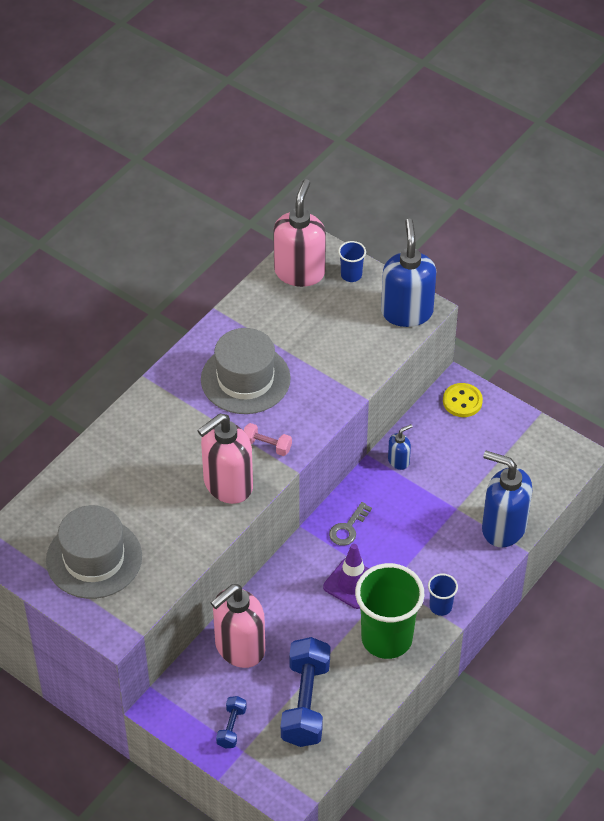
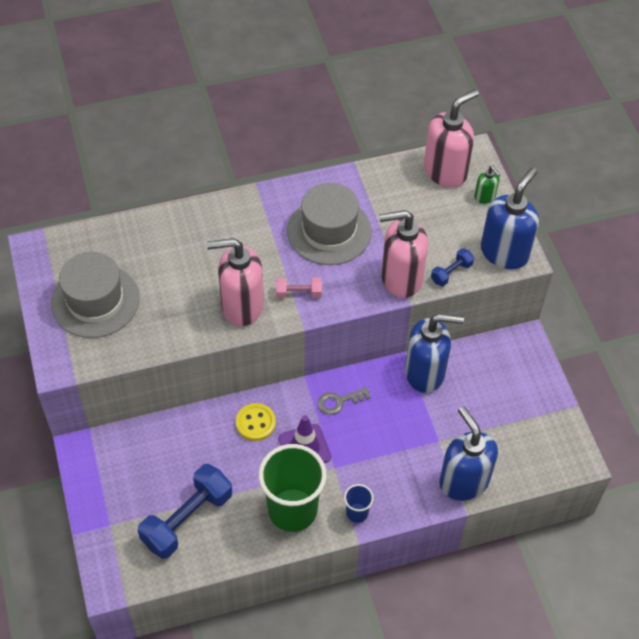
camera: 35 degrees right, 5 degrees up
pink soap dispenser [211,584,265,668] -> pink soap dispenser moved to [379,210,428,298]
blue dumbbell [216,696,247,749] -> blue dumbbell moved to [431,248,474,286]
pink dumbbell [243,423,292,456] -> pink dumbbell turned 60 degrees counterclockwise [276,278,322,298]
blue cup [338,241,366,282] -> green soap dispenser [474,166,501,204]
blue soap dispenser [388,424,413,470] -> blue soap dispenser [405,314,464,393], size x2.12
yellow button [443,383,483,417] -> yellow button moved to [236,403,276,441]

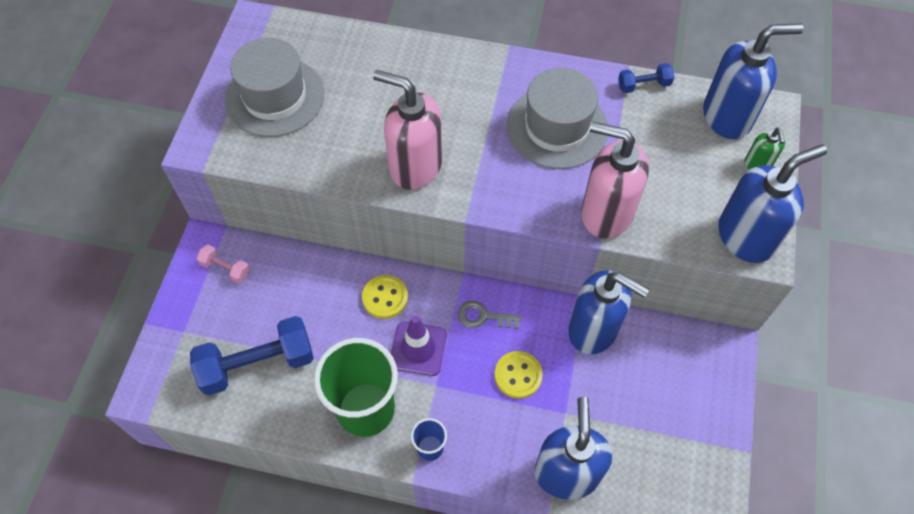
camera: 30 degrees right, 5 degrees up
pink dumbbell [276,278,322,298] -> pink dumbbell moved to [197,244,250,284]
pink soap dispenser [424,89,479,188] -> blue soap dispenser [703,24,804,139]
blue dumbbell [431,248,474,286] -> blue dumbbell moved to [618,63,674,93]
none -> yellow button [495,351,543,399]

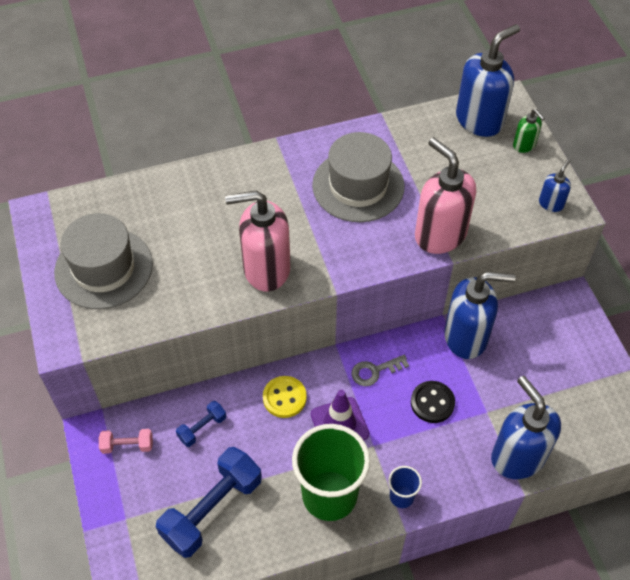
camera: 30 degrees left, 5 degrees down
yellow button [495,351,543,399] -> black button [411,381,455,423]
pink soap dispenser [581,122,649,239] -> pink soap dispenser turned 60 degrees clockwise [415,137,476,254]
blue dumbbell [618,63,674,93] -> blue dumbbell moved to [176,401,226,447]
blue soap dispenser [718,144,827,263] -> blue soap dispenser [539,159,571,212], size x0.47

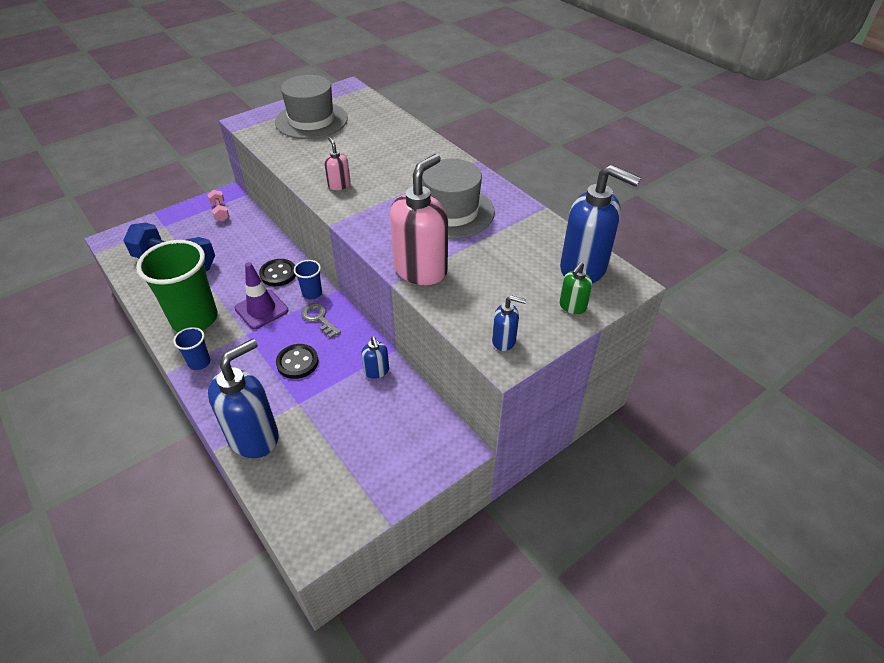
camera: 70 degrees right, 10 degrees down
blue dumbbell [176,401,226,447] -> none
pink soap dispenser [225,190,290,292] -> pink soap dispenser [324,137,351,190], size x0.47
yellow button [263,376,307,418] -> black button [259,259,296,286]
blue soap dispenser [444,271,515,359] -> blue soap dispenser [361,336,389,379], size x0.47
none -> blue cup [294,260,322,299]

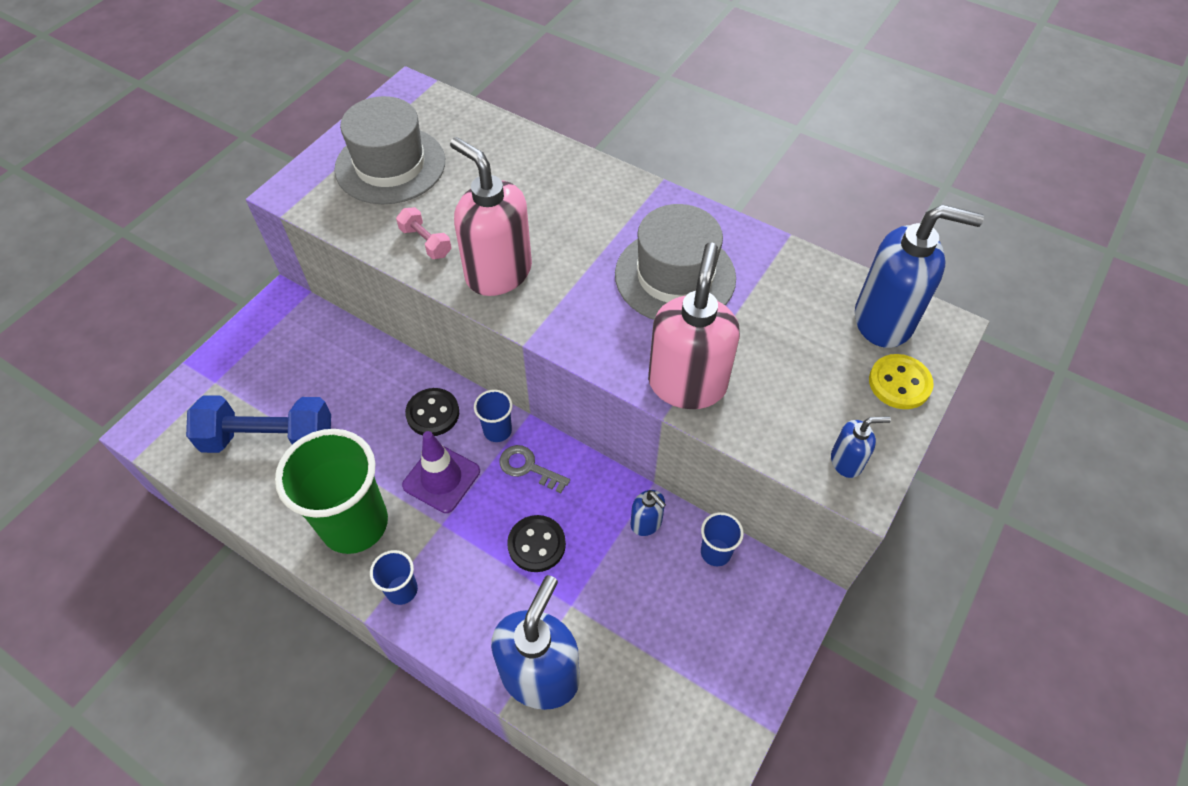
camera: 20 degrees left, 10 degrees up
pink dumbbell [208,190,229,221] -> pink dumbbell moved to [396,207,451,259]
pink soap dispenser [324,137,351,190] -> pink soap dispenser [450,137,532,296], size x2.12
green soap dispenser [560,262,592,314] -> yellow button [869,354,934,409]
none -> blue cup [701,512,744,566]

